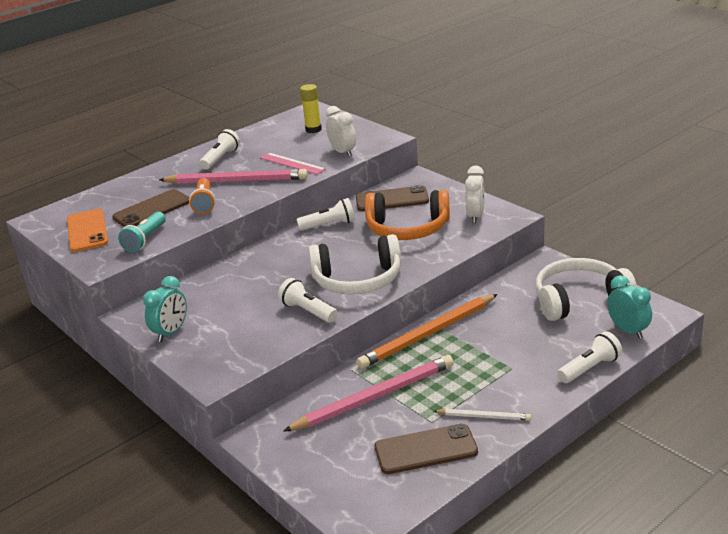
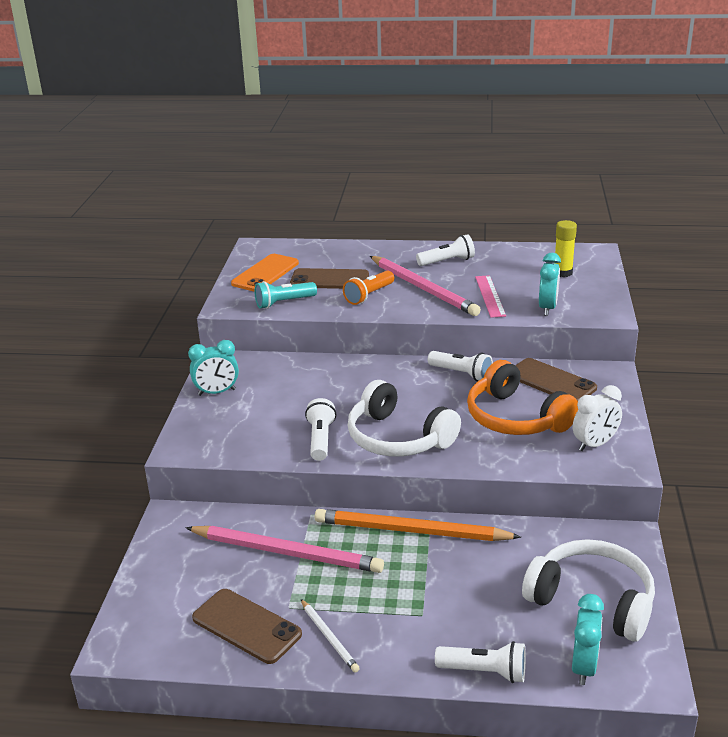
camera: 45 degrees right, 0 degrees up
white clock [326,106,356,157] -> turquoise clock [539,253,561,316]

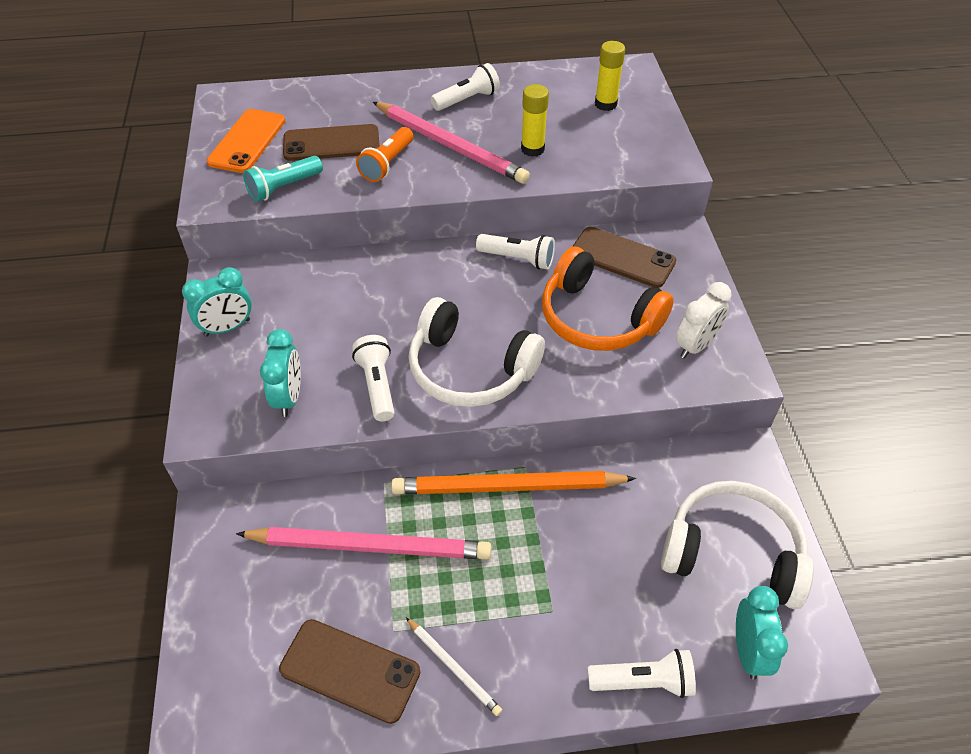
camera: 15 degrees left, 20 degrees up
pink ruler [475,275,506,318] -> yellow glue stick [521,84,549,157]
turquoise clock [539,253,561,316] -> turquoise clock moved to [260,329,301,417]

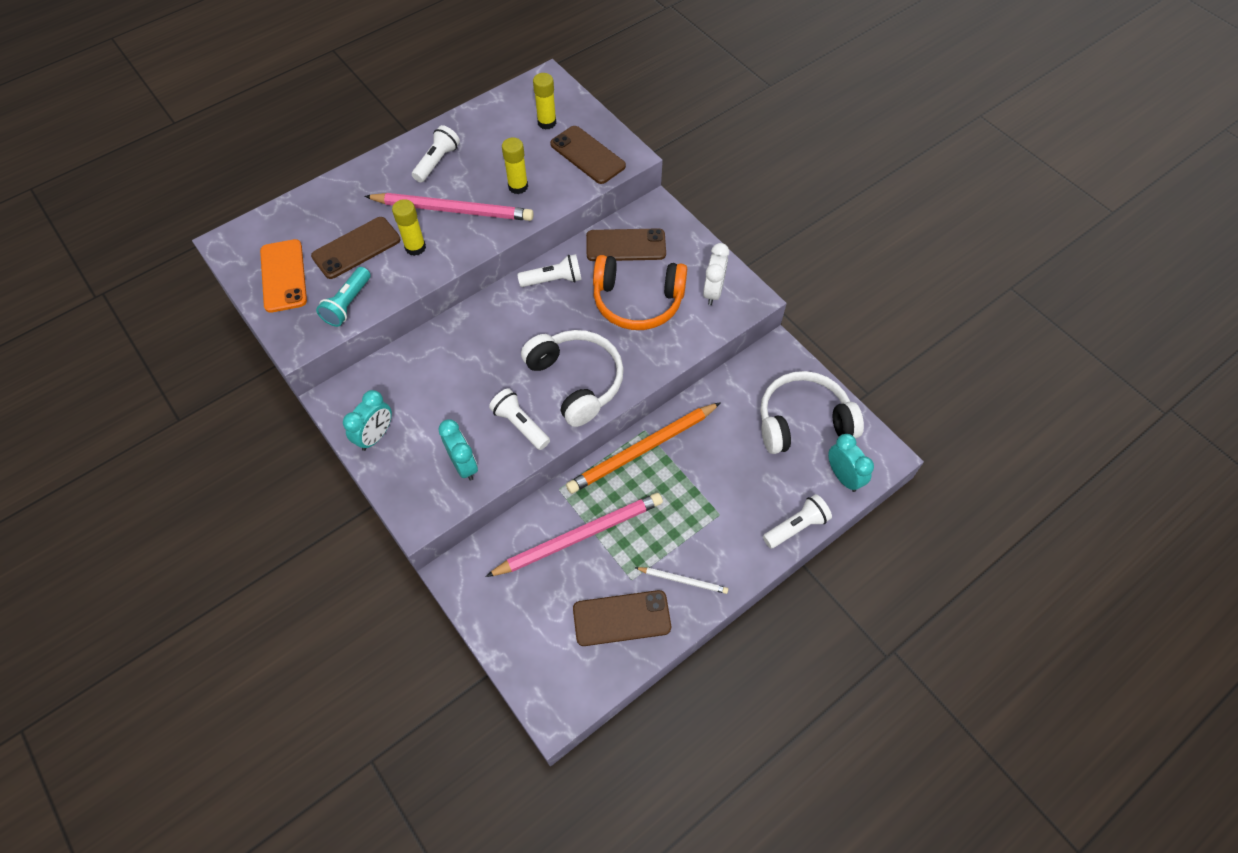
camera: 30 degrees left, 10 degrees up
orange flashlight [356,127,413,182] -> yellow glue stick [392,199,426,256]
white headphones [409,297,545,407] -> white headphones turned 120 degrees counterclockwise [521,330,624,427]
none -> brown phone [550,126,626,184]

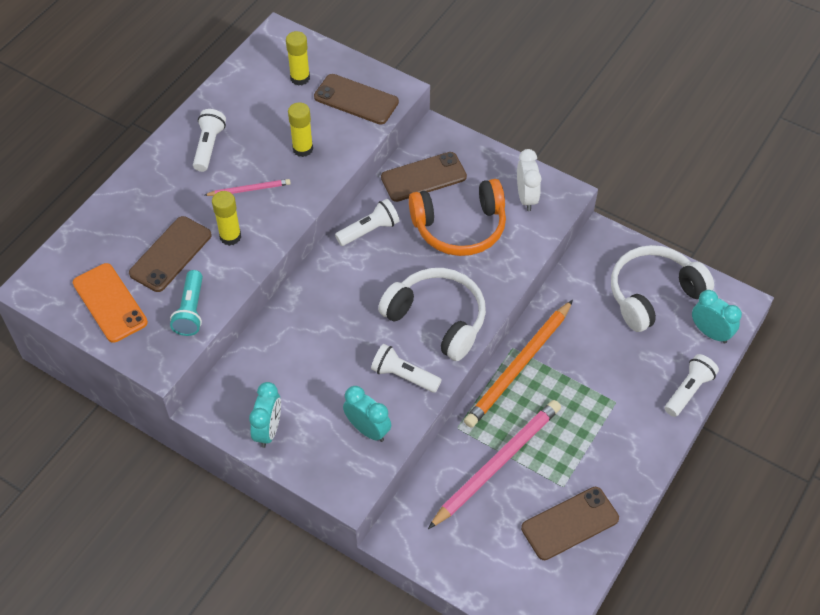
camera: 20 degrees left, 5 degrees down
pink pencil [364,193,534,221] -> pink pencil [205,179,291,196], size x0.49
white pencil [635,567,728,594] -> none

